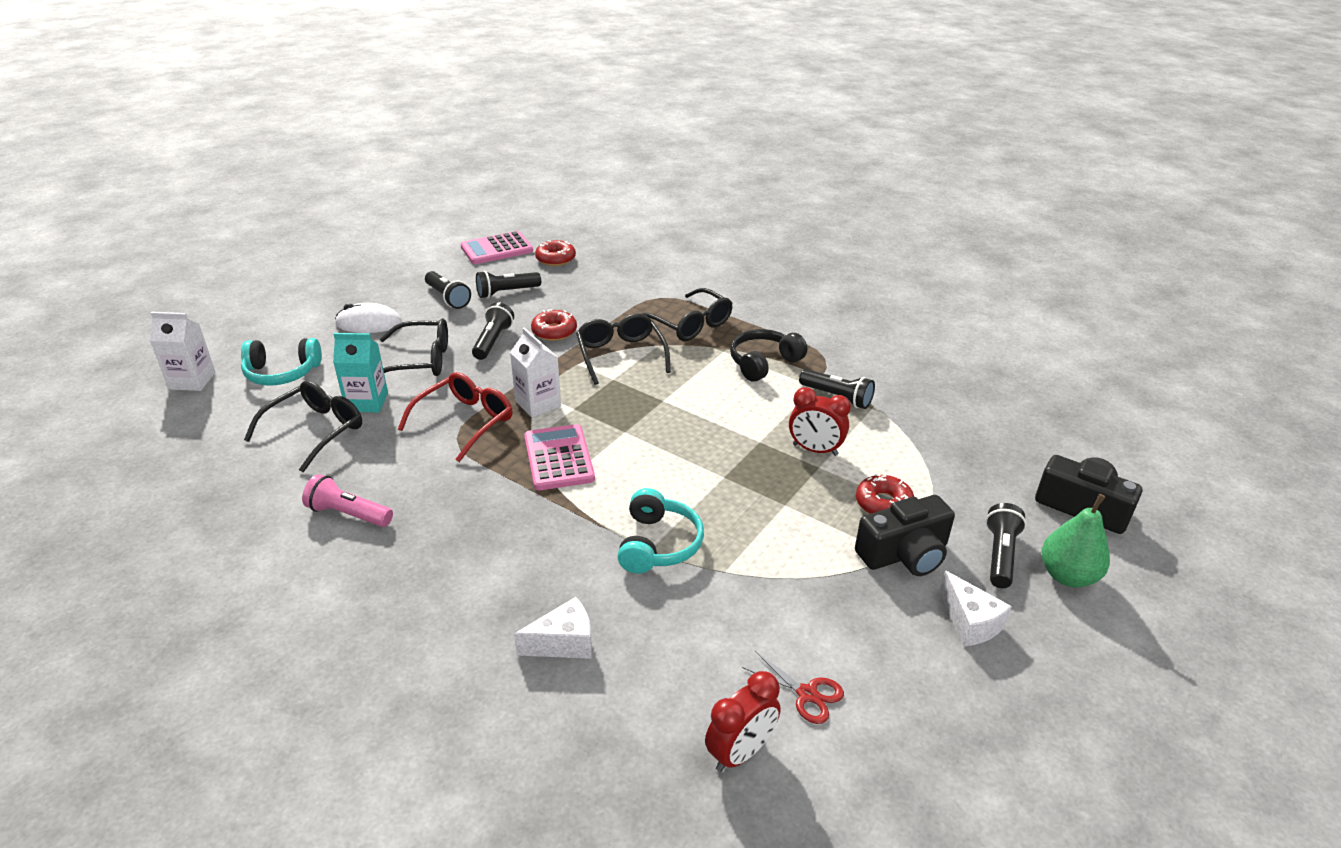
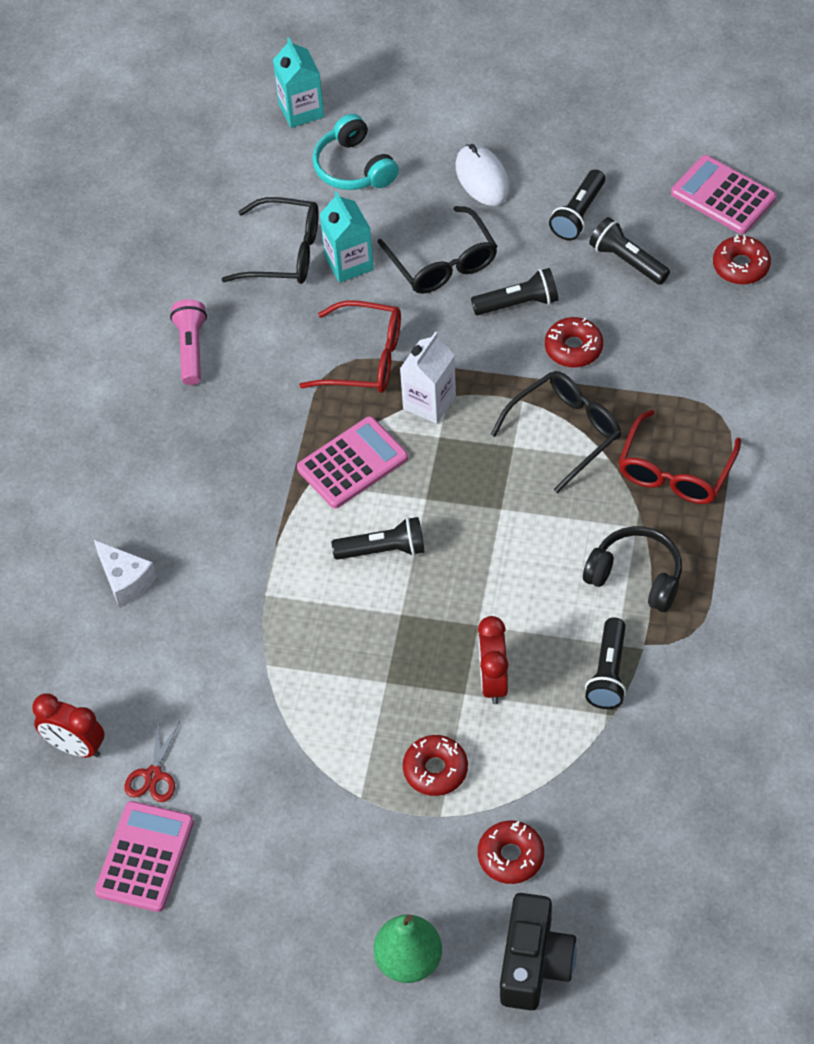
camera: 70 degrees right, 20 degrees up
white carton [149,312,216,391] -> turquoise carton [273,37,324,128]
turquoise headphones [617,488,704,573] -> none
black glasses [642,288,733,341] -> red glasses [618,410,741,504]
black camera [855,495,955,576] -> none
white cheese [939,571,1012,647] -> none
black flashlight [985,503,1026,588] -> black flashlight moved to [332,517,424,560]
none -> pink calculator [95,801,194,912]
none -> red donut [478,821,544,884]

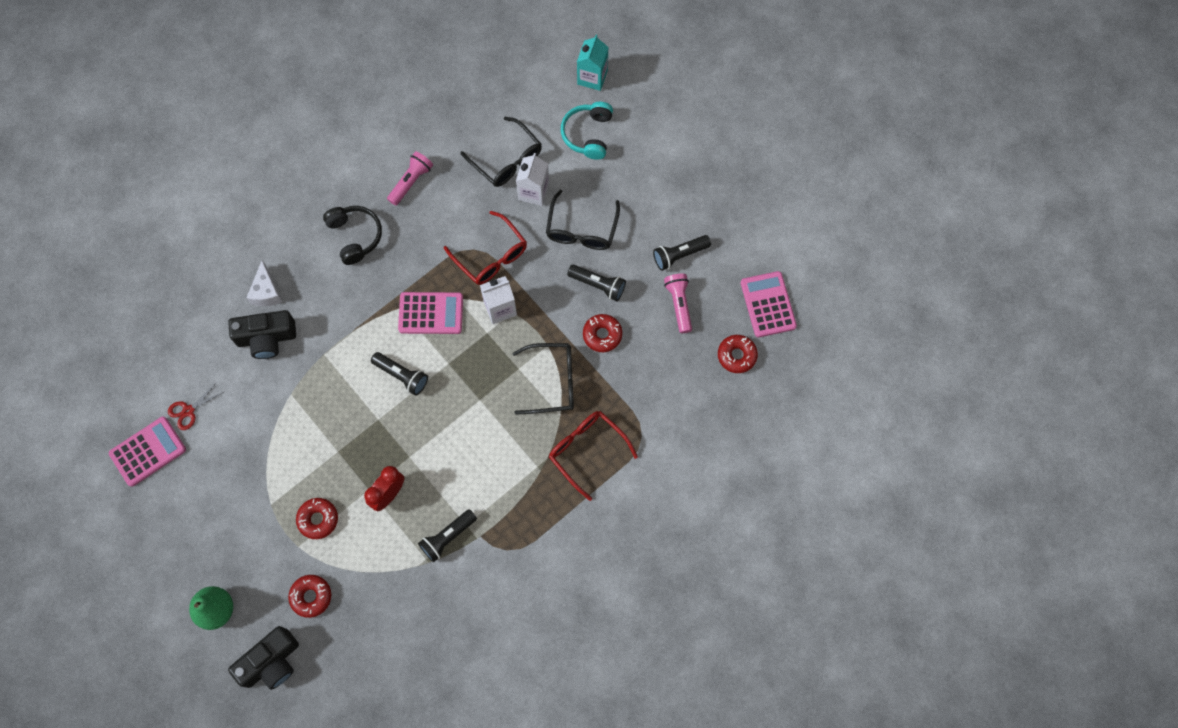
camera: 35 degrees right, 15 degrees up
red clock [32,693,105,757] -> none
turquoise carton [320,191,374,283] -> white carton [516,153,549,206]
white mouse [456,144,510,206] -> none
black headphones [583,526,682,612] -> black headphones moved to [323,206,382,265]
black flashlight [589,217,670,285] -> pink flashlight [664,273,692,333]
red glasses [618,410,741,504] -> red glasses turned 75 degrees clockwise [549,411,638,501]
none -> black camera [228,310,296,359]

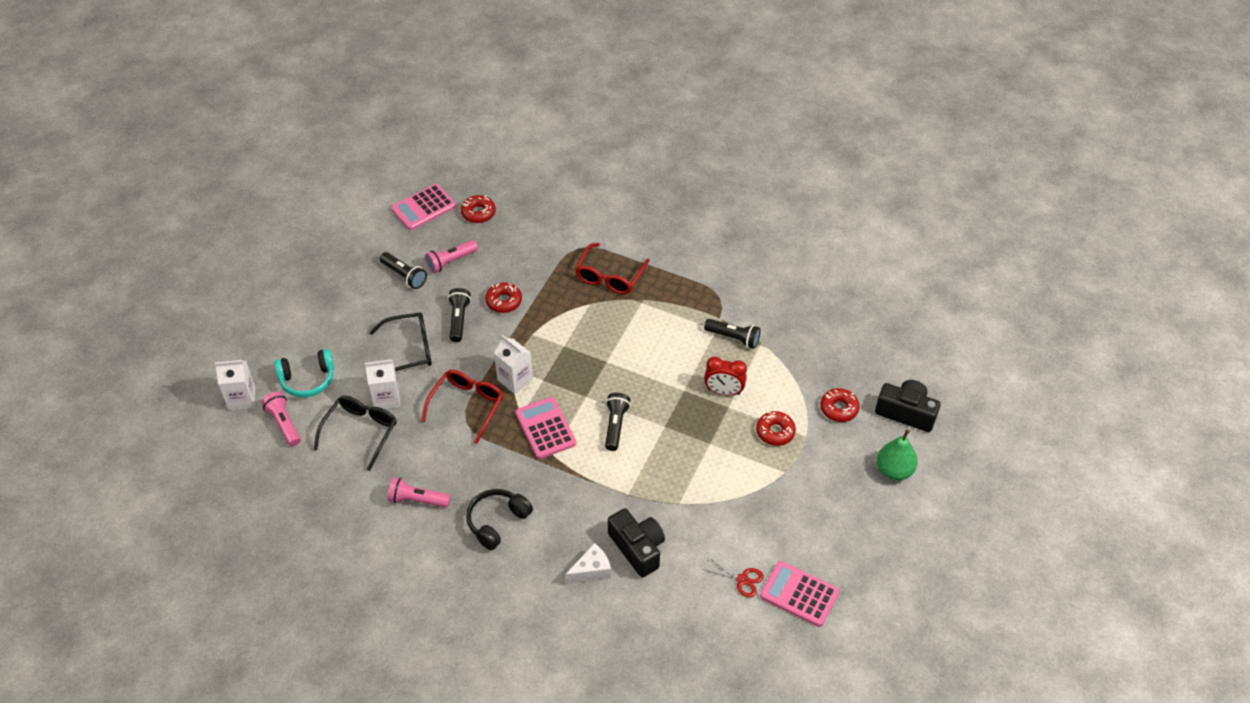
camera: 115 degrees left, 20 degrees down
black glasses [512,343,574,415] -> none
turquoise carton [577,35,609,91] -> white carton [215,360,255,410]
none -> pink flashlight [261,392,301,446]

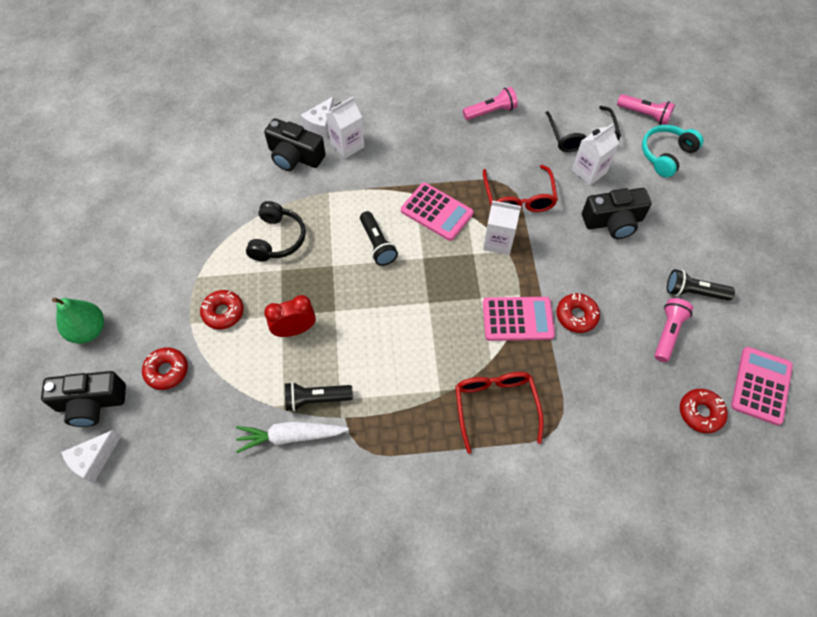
camera: 150 degrees right, 10 degrees up
white carton [215,360,255,410] -> white carton moved to [326,97,364,159]
black glasses [369,313,432,371] -> black camera [582,188,651,239]
black flashlight [448,288,471,342] -> none
black headphones [466,489,533,550] -> black headphones moved to [246,201,306,262]
red scissors [702,557,764,597] -> none
pink calculator [760,561,839,627] -> pink calculator moved to [483,297,555,341]
none -> white cheese [61,430,121,484]
none -> white carrot [236,422,349,453]

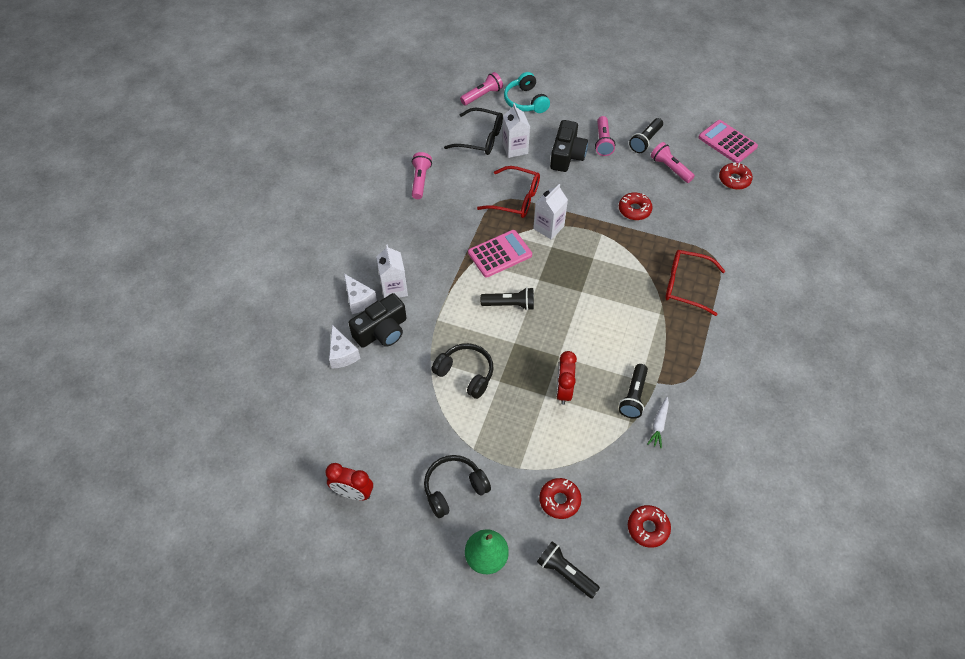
camera: 65 degrees left, 5 degrees down
black camera [41,371,126,427] -> black flashlight [537,541,600,598]
white cheese [61,430,121,484] -> white cheese moved to [329,325,361,369]
red donut [200,290,244,329] -> red donut moved to [628,505,671,548]
white carrot [236,422,349,453] -> white carrot [648,397,669,449], size x0.61
pink calculator [483,297,555,341] -> none
none -> red clock [325,463,373,500]
none -> black headphones [424,455,491,518]
none -> pink flashlight [595,116,615,156]

